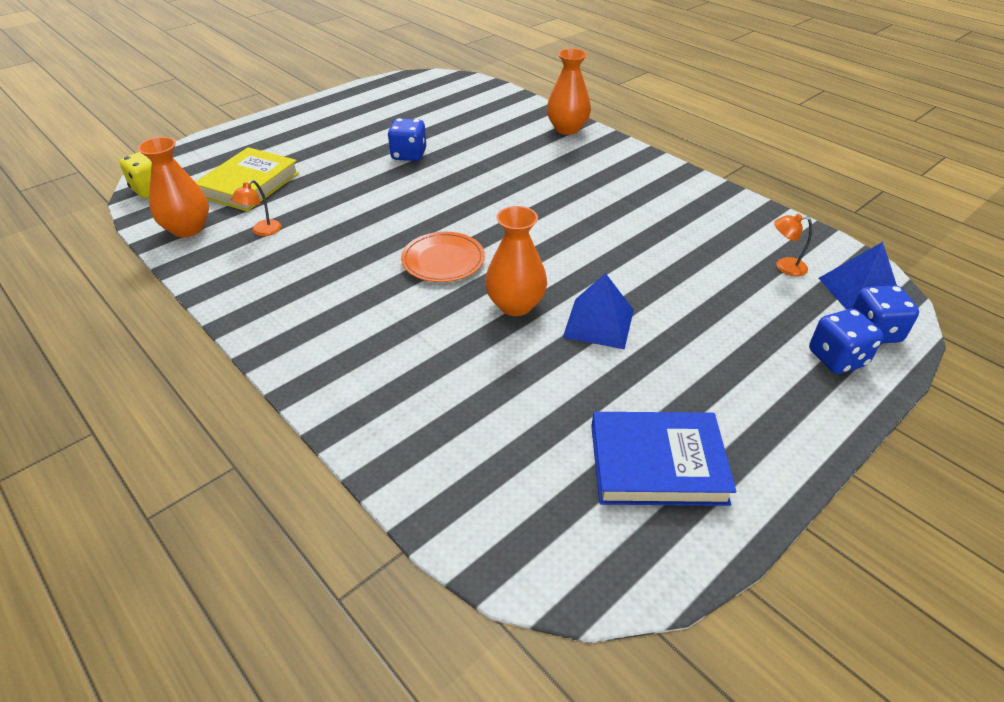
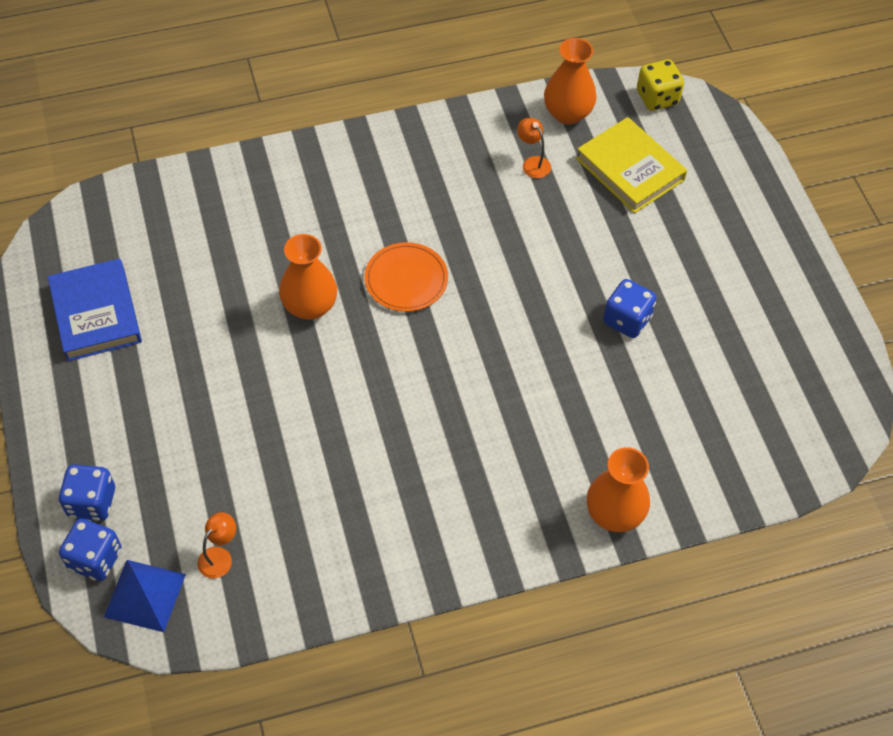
camera: 115 degrees right, 15 degrees up
blue pyramid [563,273,634,349] -> none
blue book [591,412,736,506] -> blue book turned 45 degrees counterclockwise [48,258,142,361]

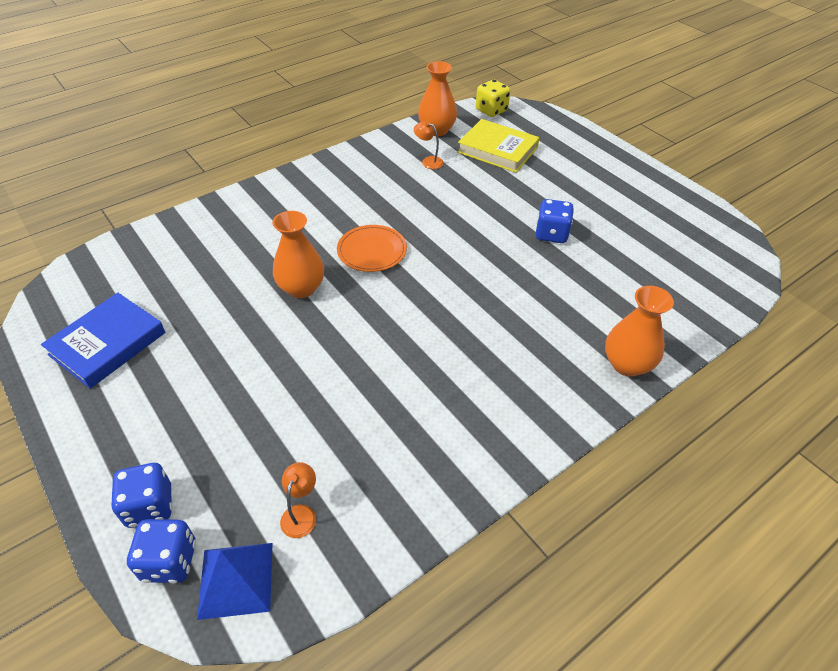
camera: 20 degrees left, 10 degrees down
blue book [48,258,142,361] -> blue book turned 75 degrees clockwise [41,293,165,389]

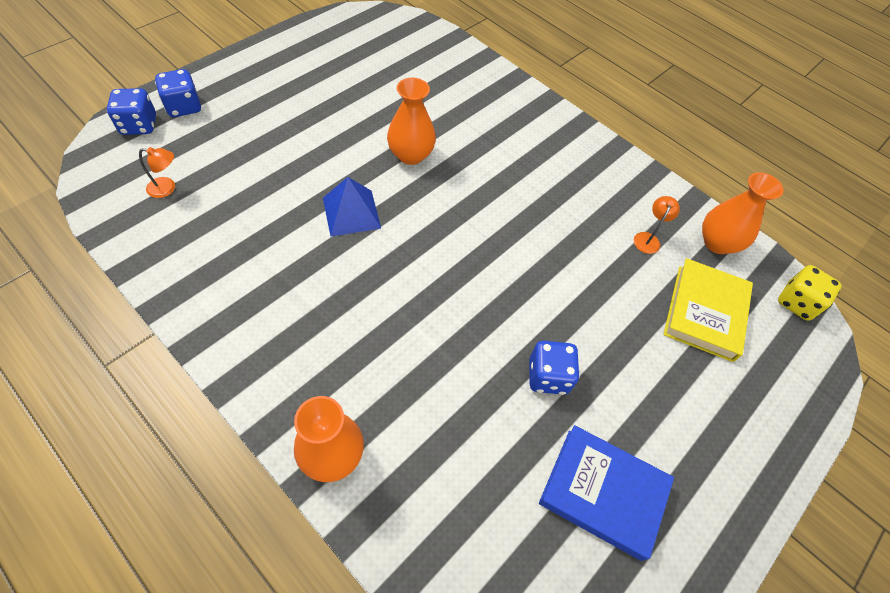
camera: 75 degrees right, 10 degrees up
blue book [41,293,165,389] -> blue book moved to [539,425,674,561]
blue pyramid [197,543,273,620] -> blue pyramid moved to [323,177,381,237]
orange plate [337,225,407,272] -> none

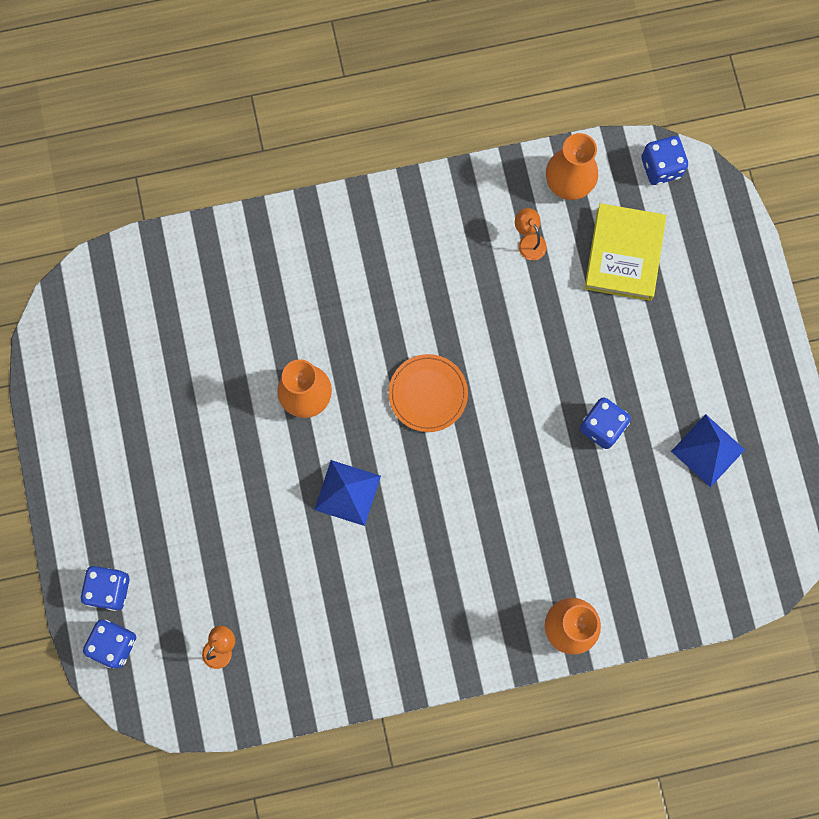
camera: 50 degrees left, 20 degrees up
blue book [539,425,674,561] -> blue pyramid [671,414,745,488]
yellow book [663,258,753,362] -> yellow book turned 45 degrees clockwise [584,203,666,301]
yellow dice [778,265,842,321] -> blue dice [642,136,689,185]
none -> orange plate [389,354,468,432]

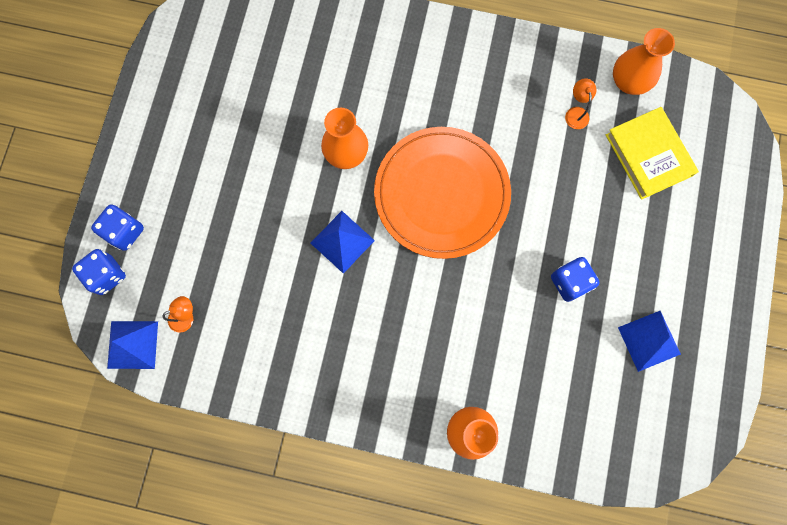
camera: 25 degrees right, 0 degrees up
orange plate [389,354,468,432] -> orange plate [374,127,511,259], size x1.98
yellow book [584,203,666,301] -> yellow book turned 60 degrees counterclockwise [606,107,699,200]
blue dice [642,136,689,185] -> none
none -> blue pyramid [107,321,158,369]

